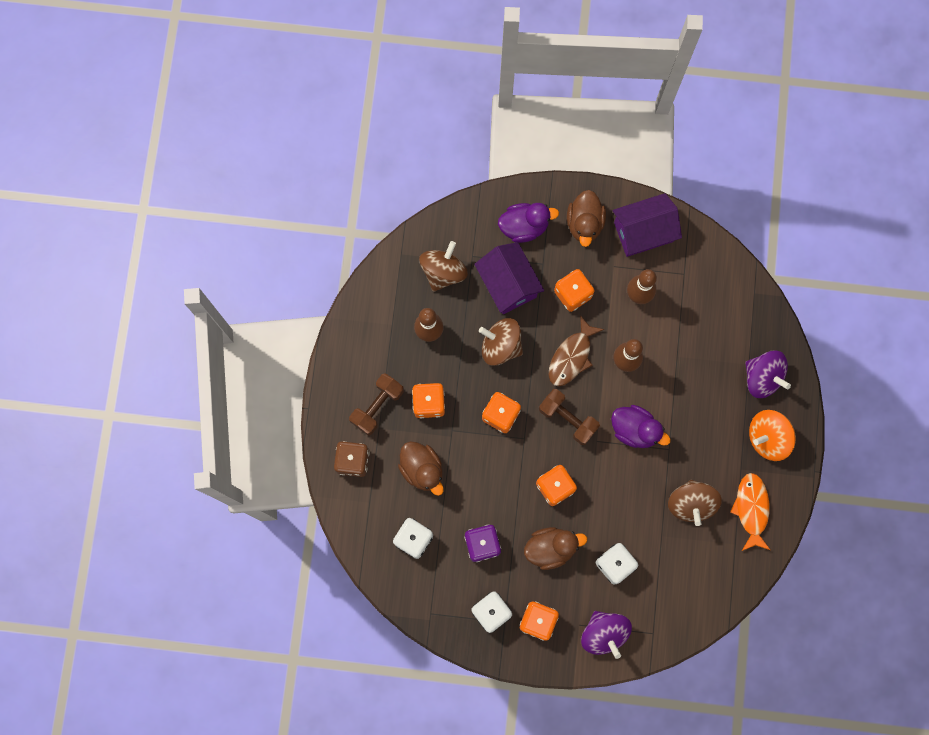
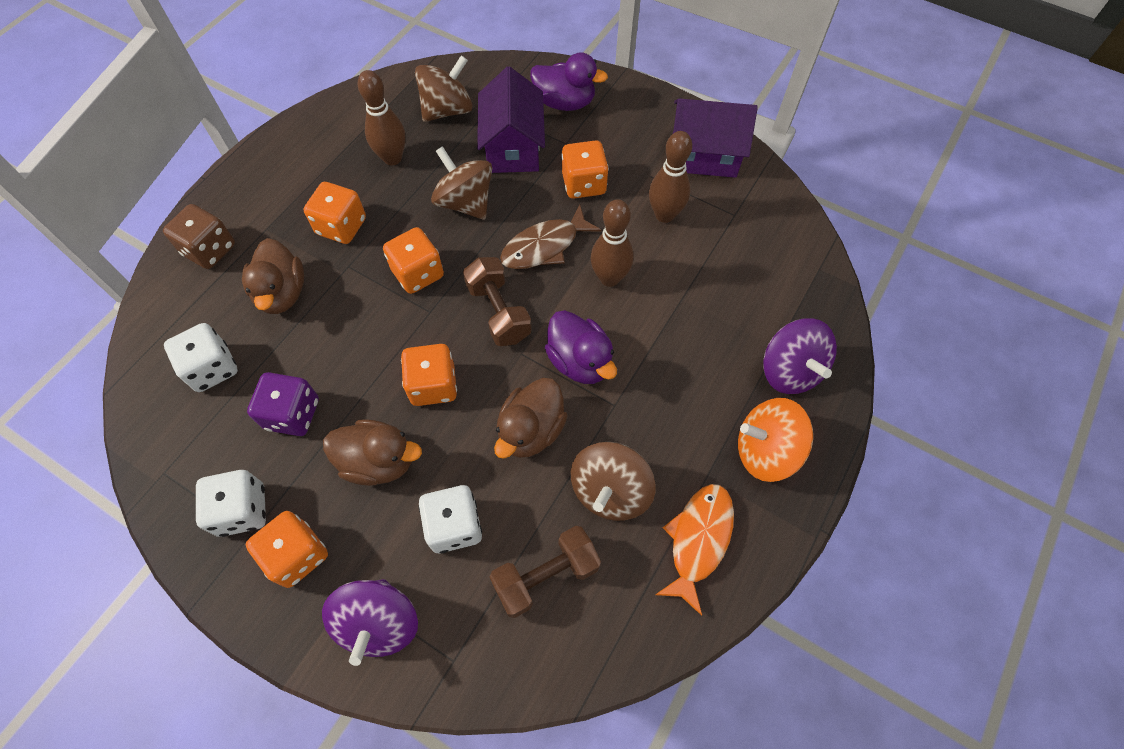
camera: 25 degrees right, 15 degrees down
brown dumbbell [349,373,404,435] -> brown dumbbell moved to [489,526,601,618]
brown duck [567,190,606,247] -> brown duck moved to [494,378,568,459]

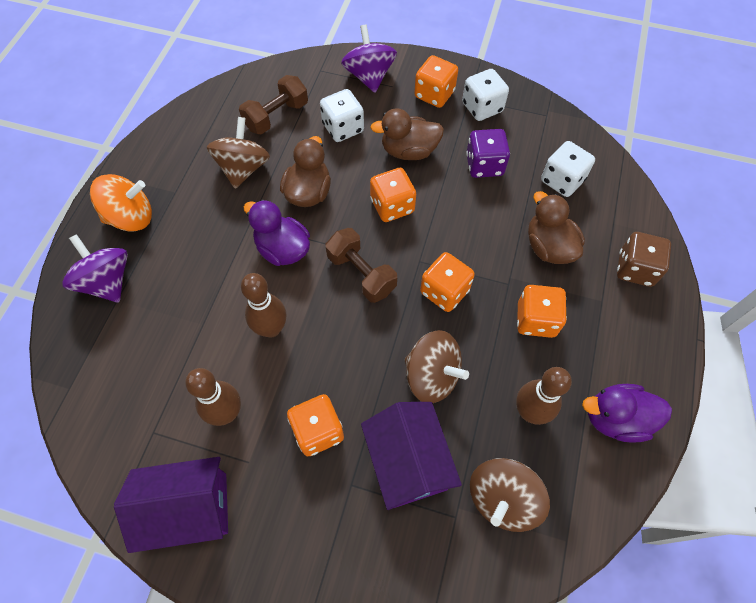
camera: 165 degrees right, 0 degrees up
brown fish [500,205,602,269] -> none
purple duck [530,52,608,111] -> purple duck moved to [582,384,672,443]
orange fish [655,484,734,616] -> none

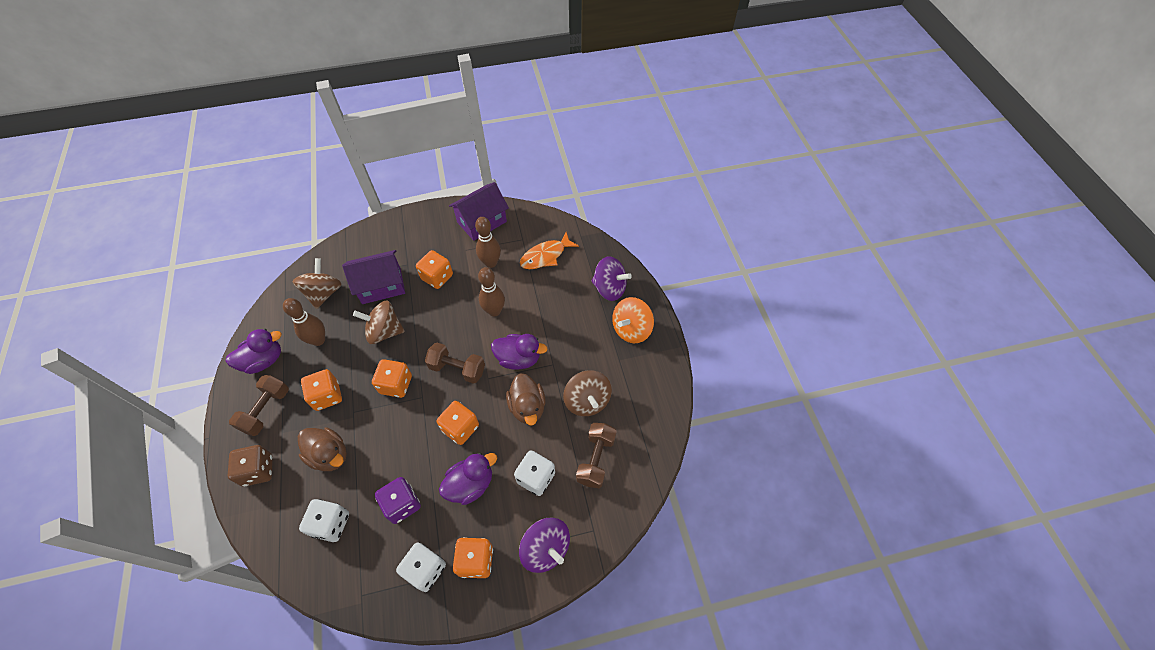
camera: 150 degrees right, 5 degrees down
purple house [361,402,462,510] -> purple house turned 60 degrees counterclockwise [342,250,405,304]
brown duck [370,108,444,160] -> purple duck [439,453,497,505]
none -> brown dumbbell [229,375,289,436]
none -> orange fish [520,232,579,269]

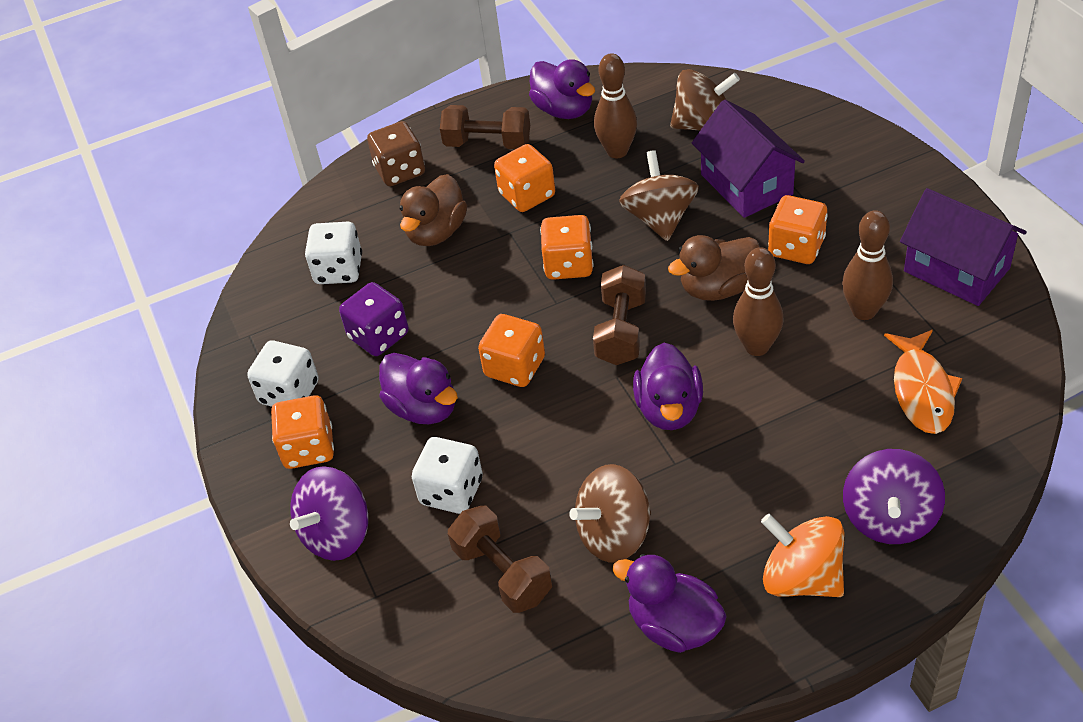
camera: 85 degrees right, 10 degrees down
brown duck [506,373,546,426] -> brown duck moved to [668,235,760,301]
orange fish [520,232,579,269] -> orange fish turned 135 degrees counterclockwise [884,330,962,434]
brown dumbbell [576,423,617,488] -> brown dumbbell turned 45 degrees clockwise [448,506,552,613]
none -> purple duck [612,554,727,653]

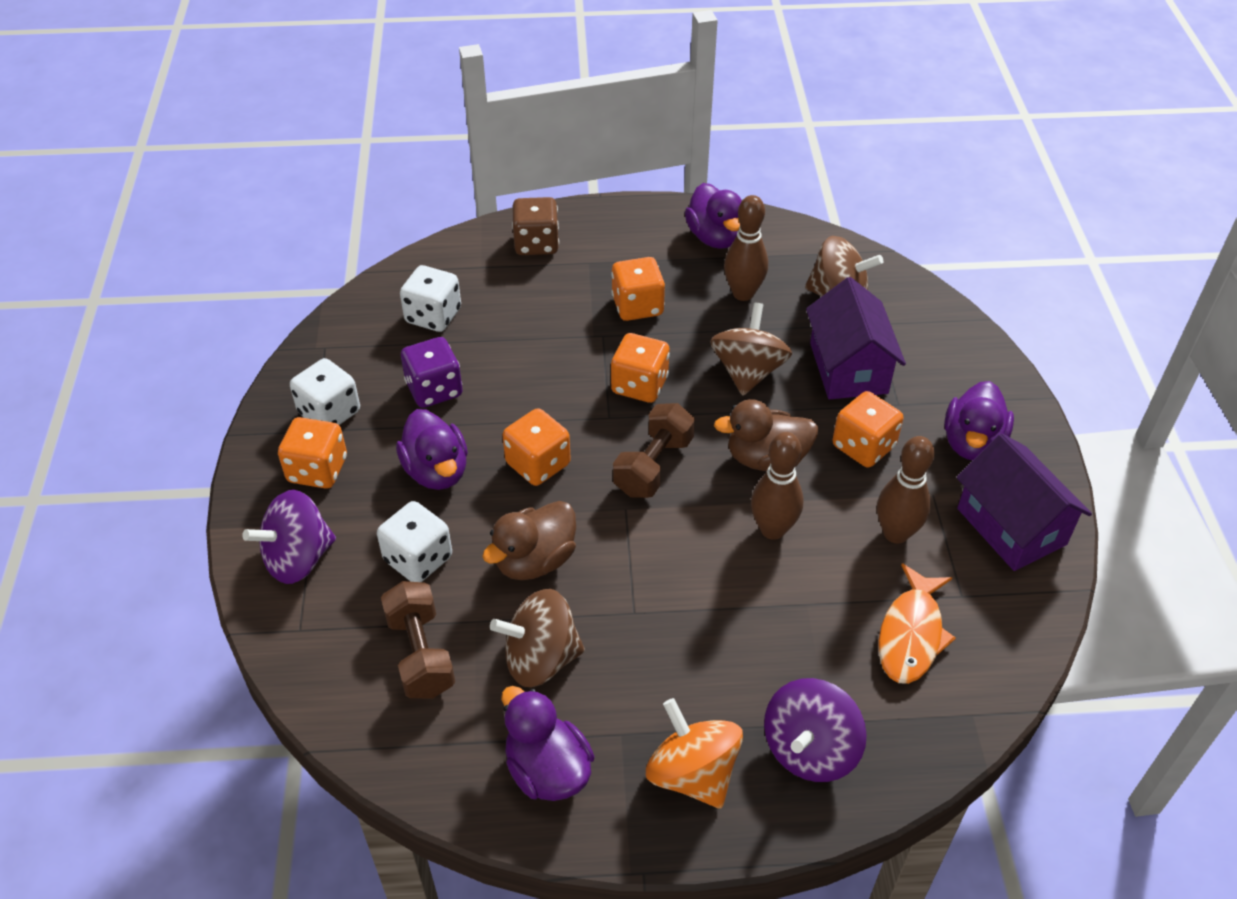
camera: 15 degrees right, 0 degrees up
brown duck [400,174,467,246] -> brown duck moved to [482,501,576,580]
brown dumbbell [440,105,530,149] -> none
purple duck [633,343,703,430] -> purple duck moved to [944,381,1014,460]

